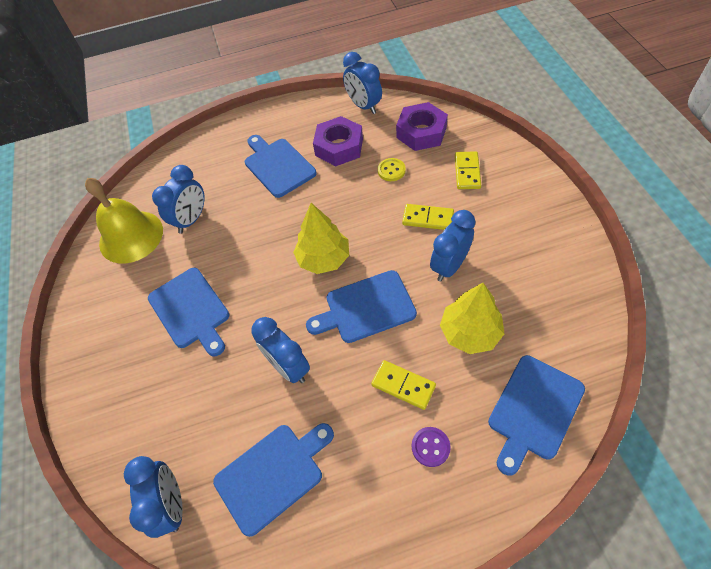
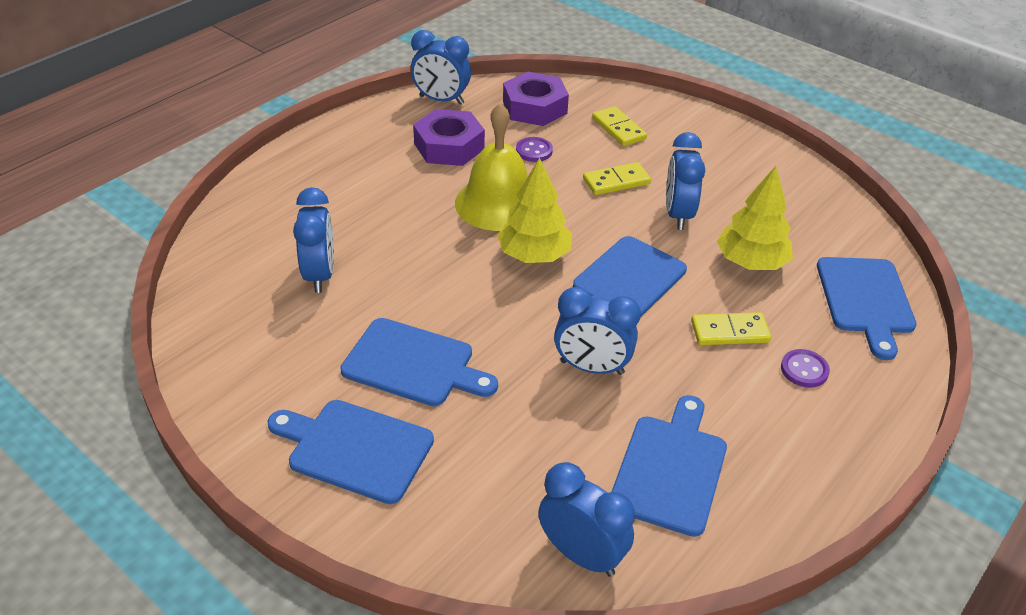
camera: 40 degrees left, 15 degrees down
yellow bell [85,178,163,264] -> yellow bell moved to [455,103,528,231]
blue cutting board [245,135,316,198] -> blue cutting board moved to [268,400,434,504]
yellow button [378,158,406,181] -> purple button [516,137,553,162]

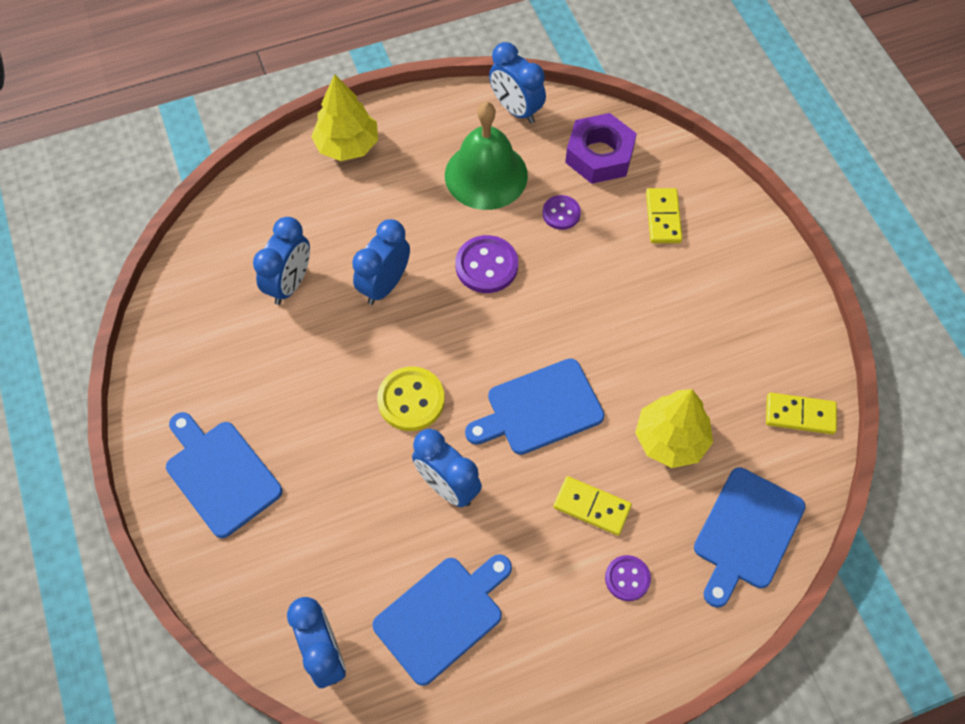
camera: 30 degrees right, 20 degrees up
blue cutting board [340,318,498,406] -> none
purple nut [413,109,485,166] -> green bell [445,102,528,210]
yellow bell [455,103,528,231] -> purple button [455,235,518,293]
yellow tree [497,158,572,263] -> yellow tree moved to [311,74,378,161]
yellow domino [583,162,651,195] -> yellow domino moved to [766,393,837,434]
blue clock [666,132,705,230] -> blue clock moved to [352,219,410,305]
none -> yellow button [377,367,445,431]

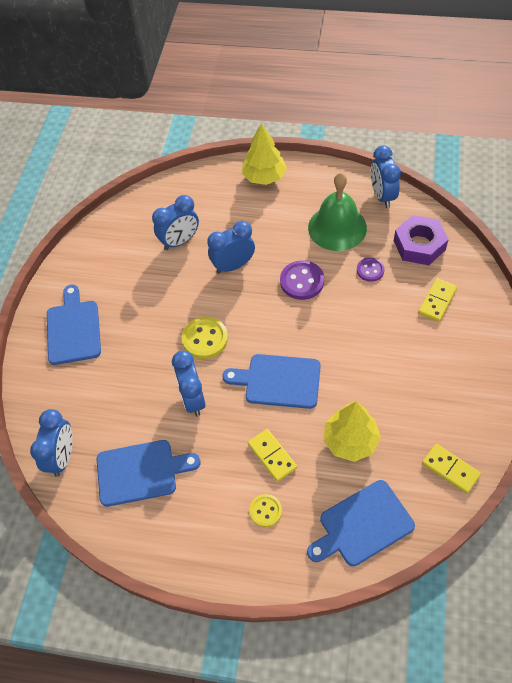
camera: 35 degrees right, 5 degrees down
purple button [605,555,651,601] -> yellow button [249,494,282,527]

